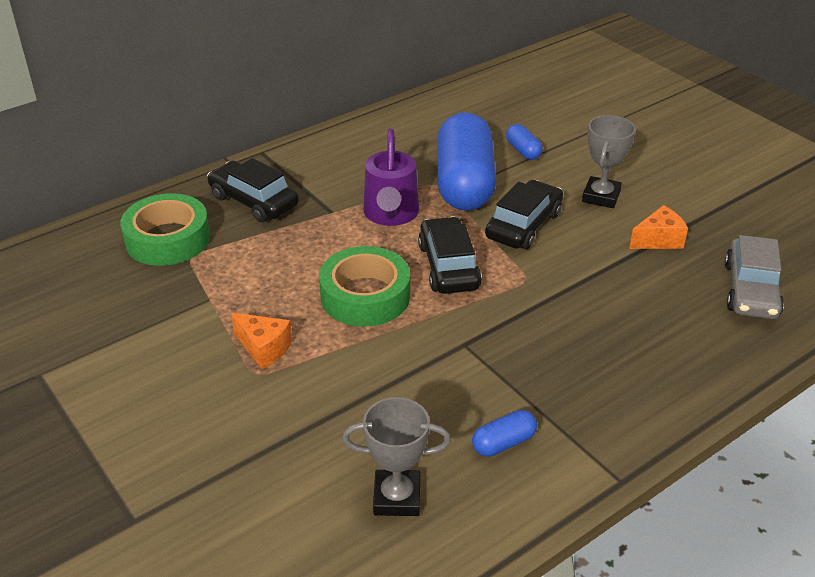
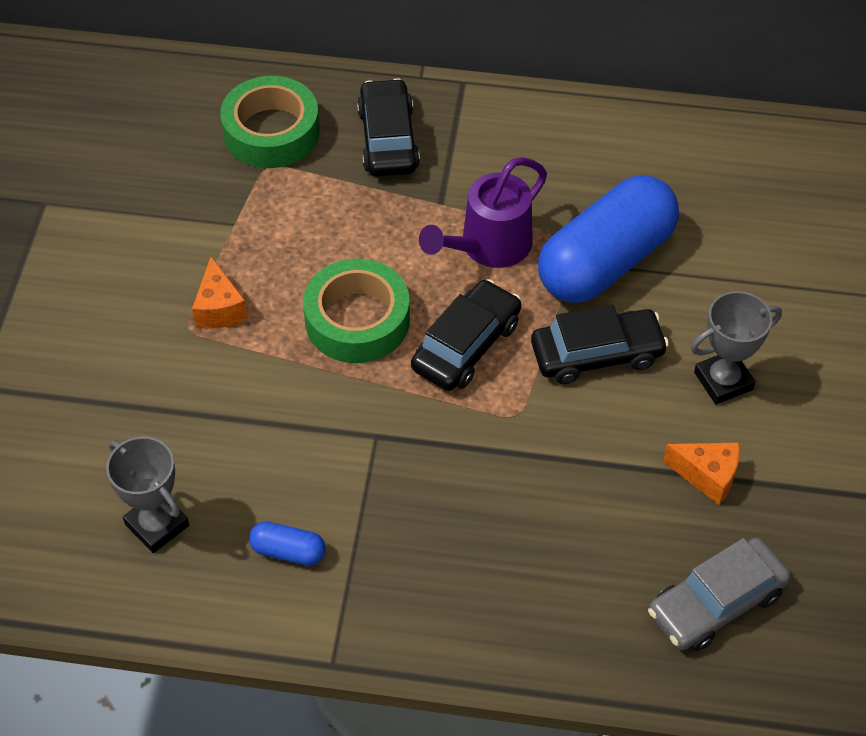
camera: 45 degrees right, 15 degrees up
blue capsule [506,124,543,160] -> none

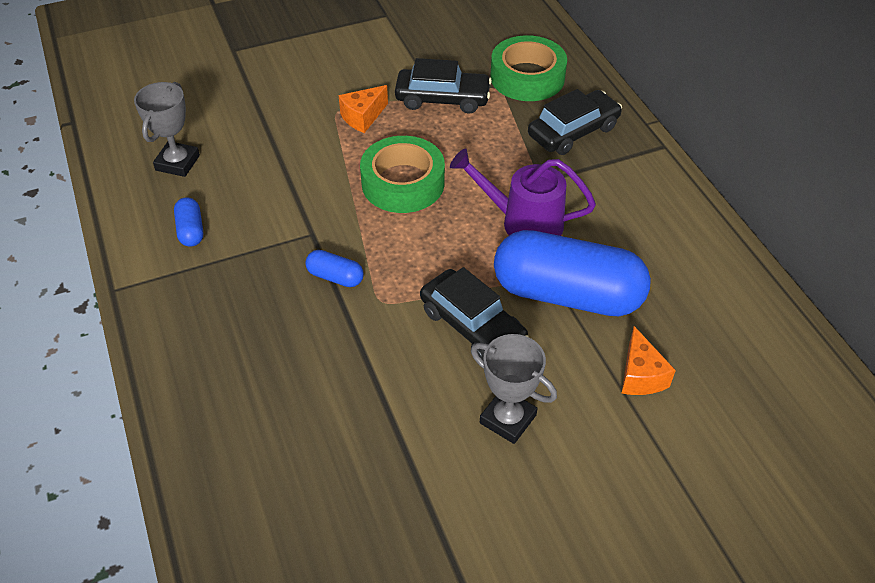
camera: 60 degrees right, 5 degrees down
black car [411,279,521,391] -> black car moved to [395,58,492,114]
grey car [648,538,791,651] -> none
orange cheese [663,443,740,505] -> orange cheese moved to [622,326,676,395]
none -> blue capsule [305,250,363,287]

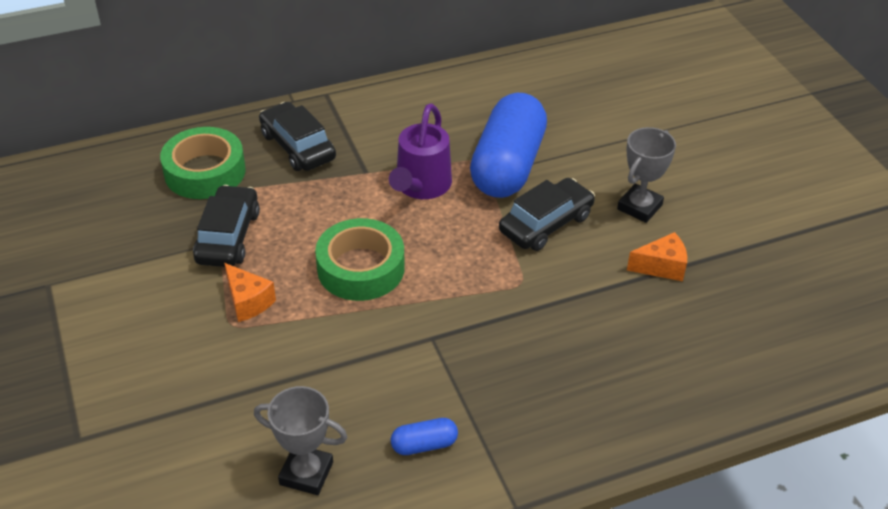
camera: 90 degrees left, 5 degrees down
blue capsule [305,250,363,287] -> none
orange cheese [622,326,676,395] -> orange cheese moved to [627,232,687,281]

